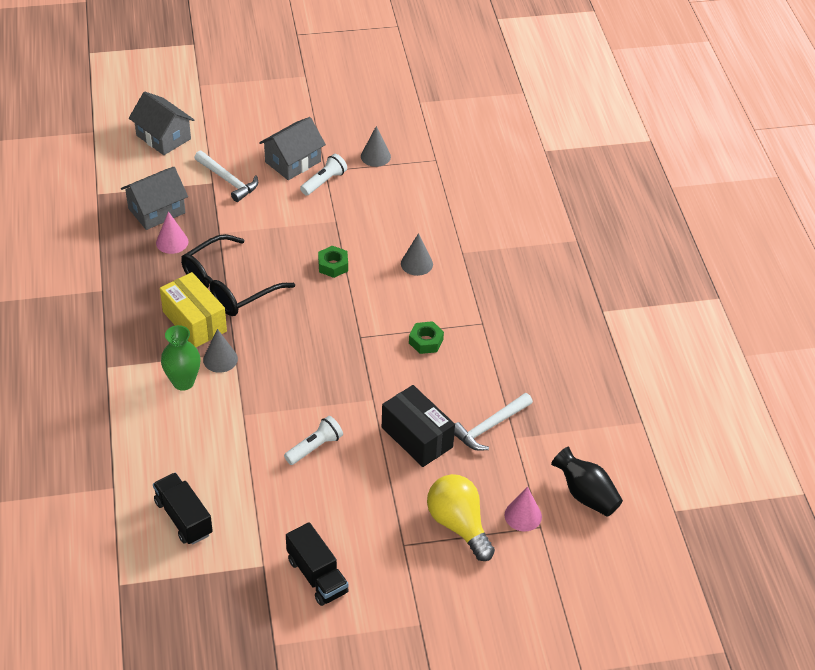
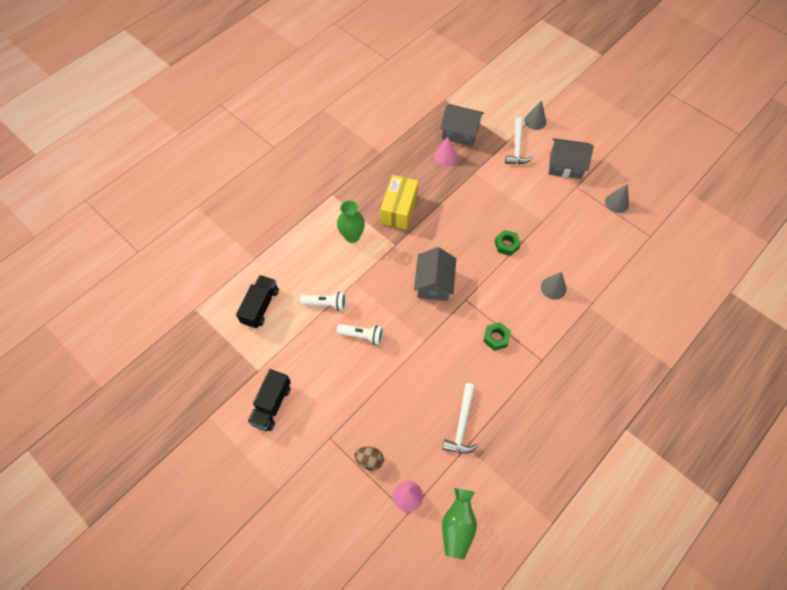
camera: 55 degrees right, 15 degrees up
grey house [129,92,194,155] -> grey house moved to [414,247,456,301]
black glasses [181,234,295,316] -> none
grey cone [203,329,238,373] -> grey cone moved to [524,100,546,130]
white flashlight [300,154,347,195] -> white flashlight moved to [300,292,346,311]
black box [382,385,455,467] -> none
yellow light bulb [427,474,495,561] -> brown egg [354,446,384,471]
white hammer [454,393,533,451] -> white hammer turned 90 degrees counterclockwise [442,383,478,454]
black vase [551,447,623,517] -> green vase [442,488,477,559]

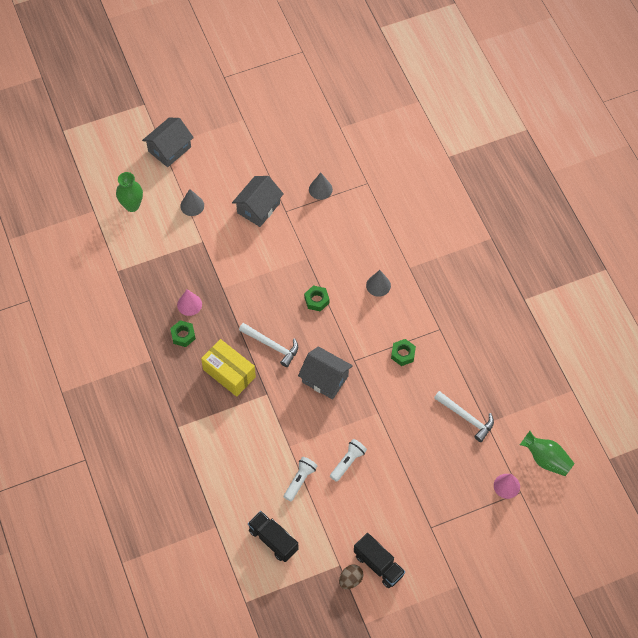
camera: 65 degrees left, 0 degrees up
green vase [337,200,365,243] -> green vase moved to [116,172,143,212]
brown egg [354,446,384,471] -> brown egg moved to [339,564,363,589]
grey house [440,104,484,146] -> grey house moved to [142,118,194,167]
white hammer [505,117,533,164] -> white hammer moved to [239,323,298,367]
none -> green nut [170,320,196,347]

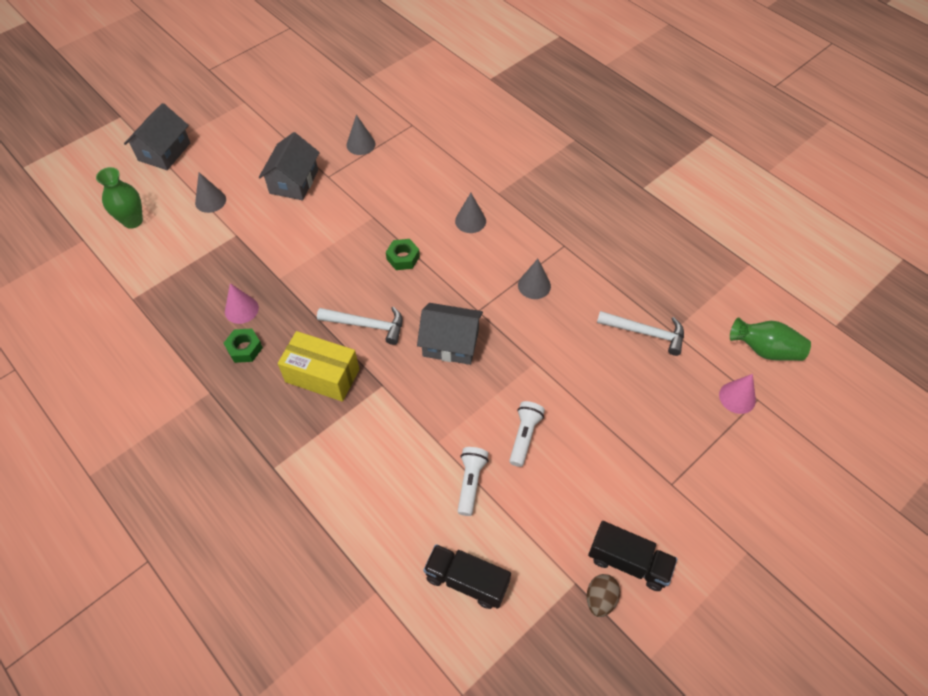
camera: 20 degrees left, 5 degrees down
green nut [391,339,416,366] -> grey cone [518,259,551,299]

